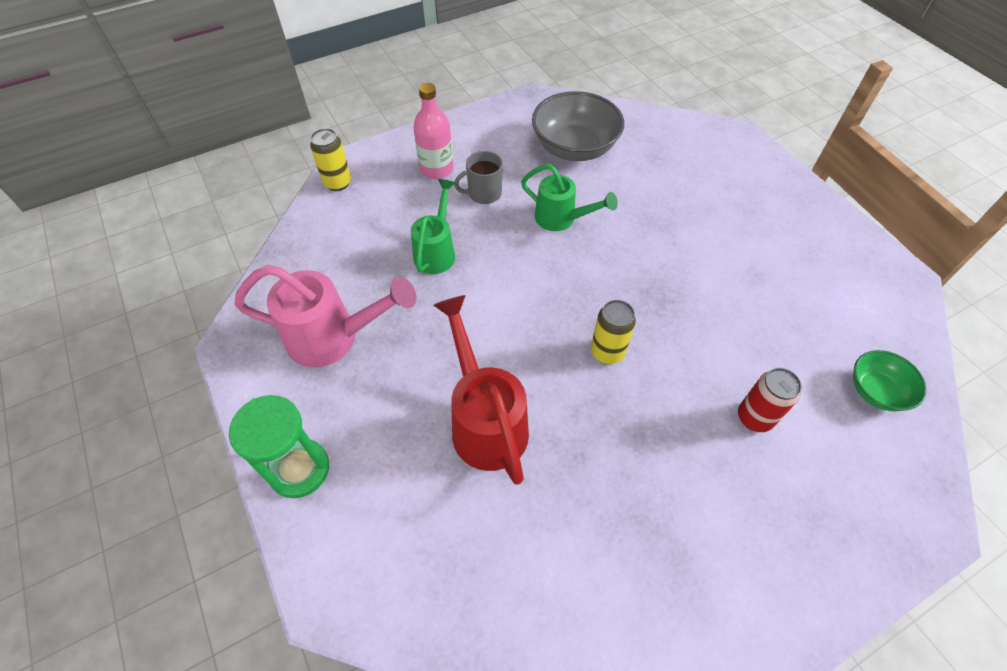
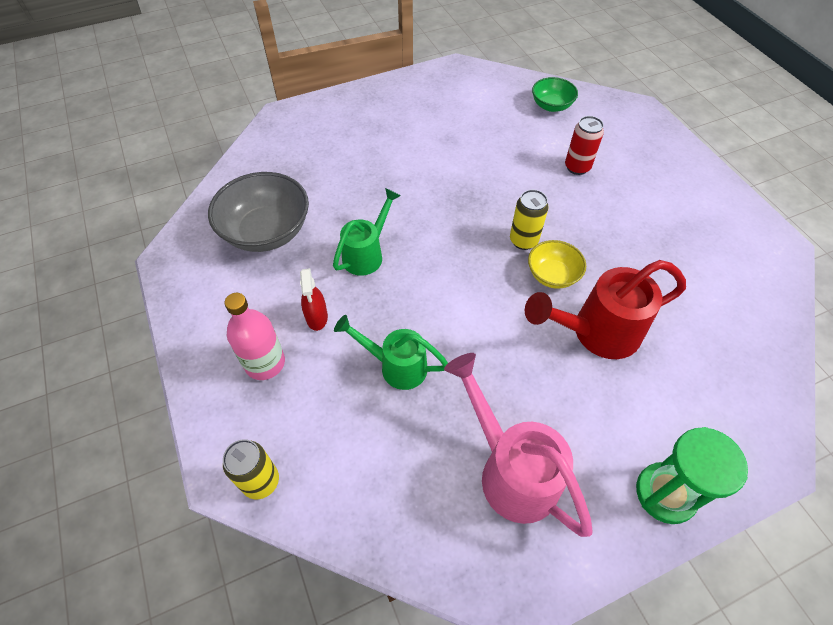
camera: 85 degrees left, 0 degrees up
pink watering can [234,265,417,367] -> pink watering can turned 45 degrees counterclockwise [444,353,593,537]
grey mug [454,151,503,204] -> red spray bottle [300,268,328,331]
none -> yellow bowl [528,240,586,289]

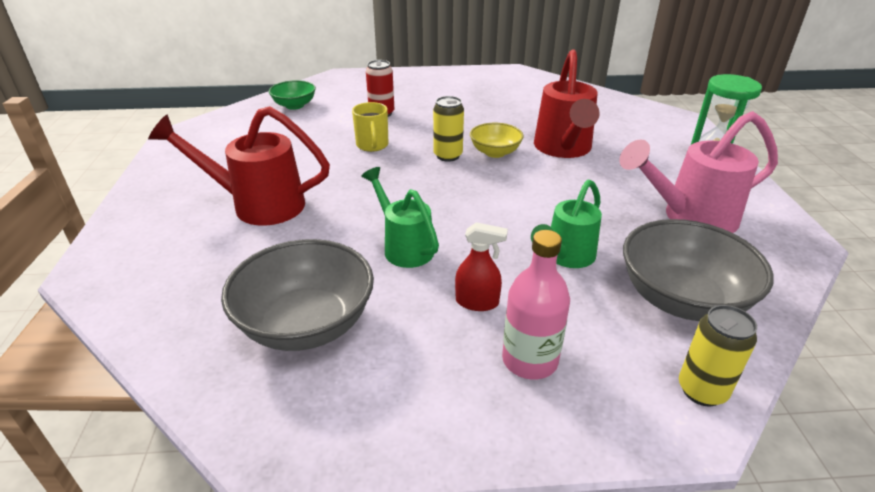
camera: 70 degrees left, 20 degrees down
none -> red watering can [148,106,330,225]
none -> yellow mug [352,102,389,152]
none -> grey bowl [623,219,774,321]

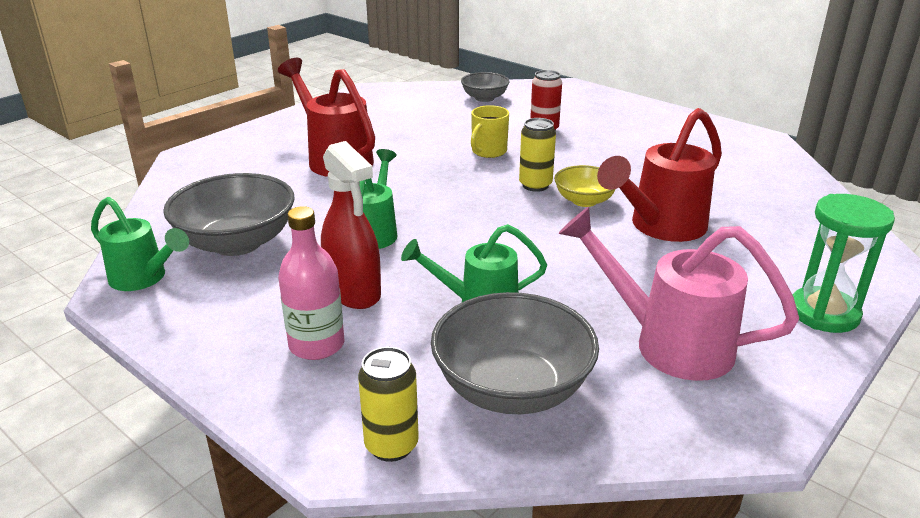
camera: 45 degrees right, 5 degrees down
green bowl [269,80,316,110] -> grey bowl [461,72,510,102]
red spray bottle [455,222,508,311] -> red spray bottle [321,141,381,309], size x1.68
none -> green watering can [91,197,189,291]

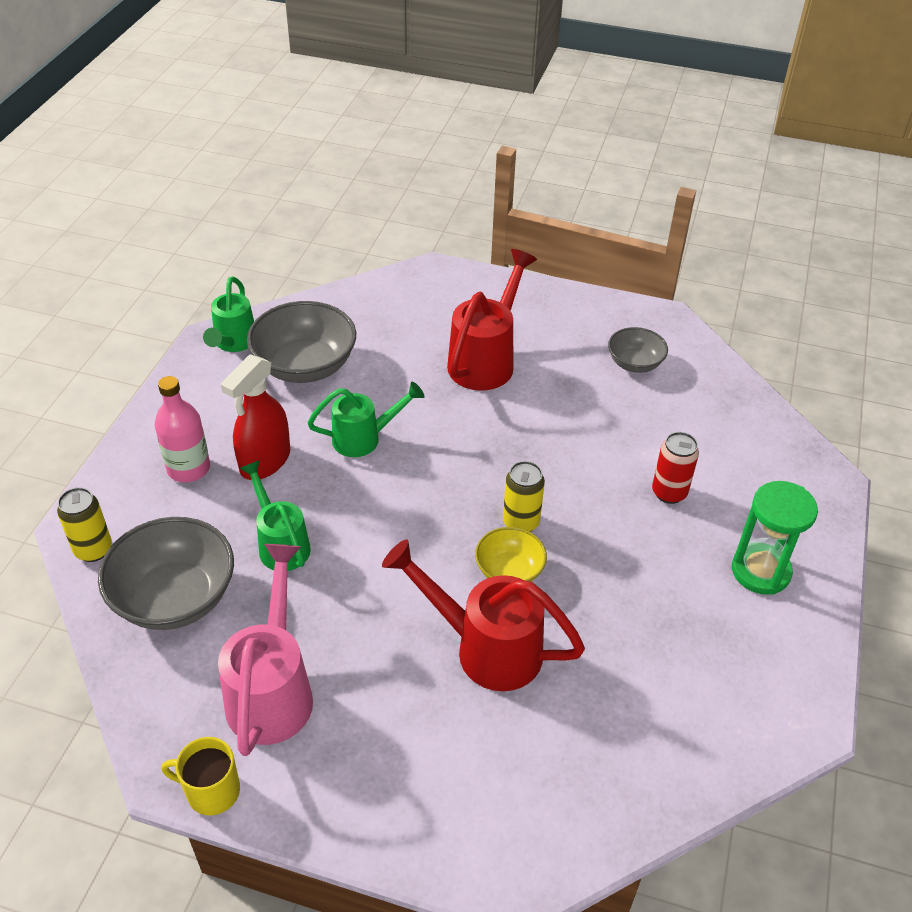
camera: 65 degrees right, 15 degrees up
grey bowl [461,72,510,102] -> grey bowl moved to [608,327,668,373]
yellow mug [471,105,509,158] -> yellow mug moved to [161,737,240,816]
green hourglass [793,194,895,333] -> green hourglass moved to [732,481,818,595]

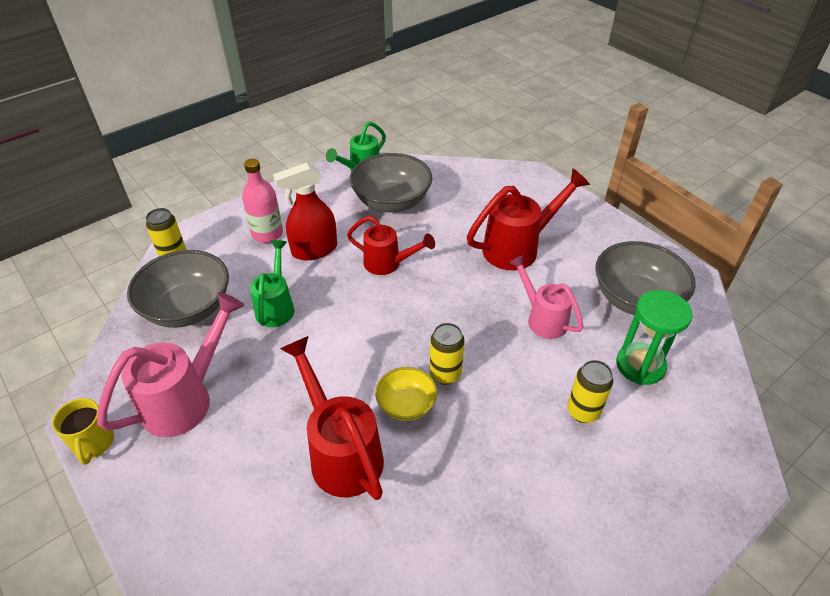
camera: 35 degrees right, 0 degrees up
yellow mug [161,737,240,816] -> yellow mug turned 150 degrees counterclockwise [52,398,114,465]
green watering can [307,382,424,457] -> red watering can [347,216,435,275]
grey bowl [608,327,668,373] -> grey bowl [595,241,696,315], size x1.78
red can [652,432,699,504] -> yellow can [567,360,613,423]
green hourglass [732,481,818,595] -> green hourglass moved to [616,290,692,385]
none -> pink watering can [508,255,583,339]

